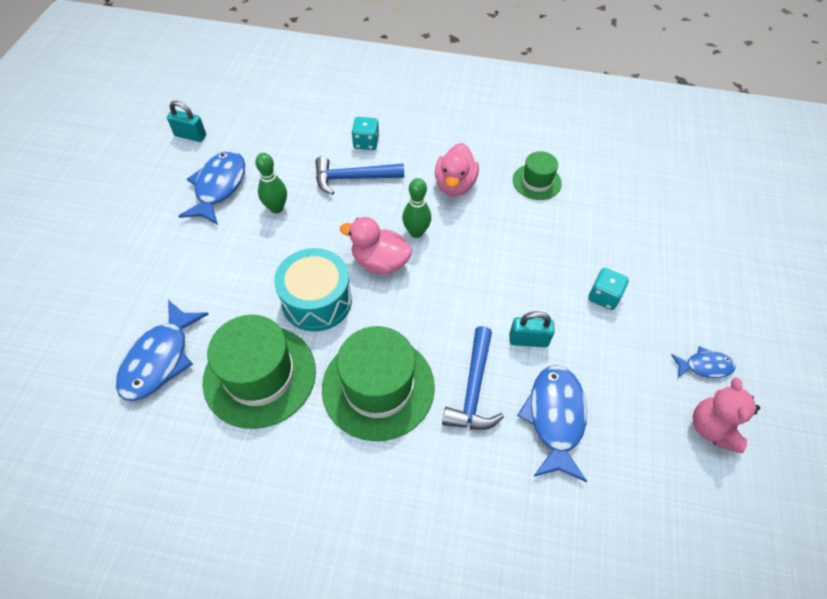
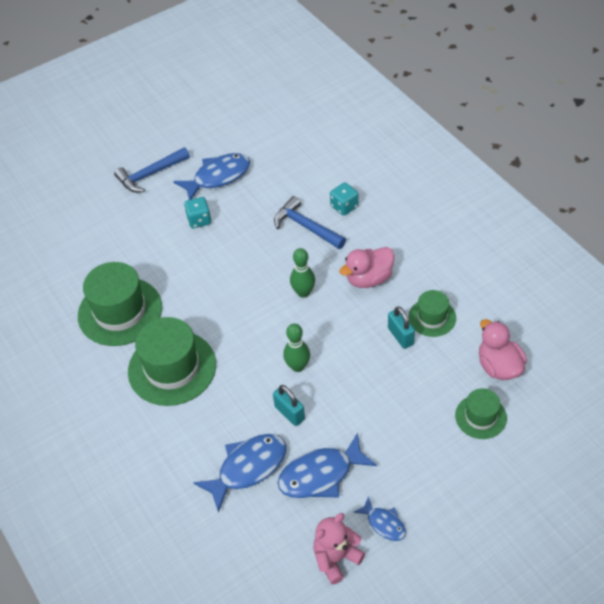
camera: 50 degrees right, 5 degrees down
blue fish [116,300,209,401] -> blue fish moved to [278,433,377,498]
turquoise padlock [167,101,206,142] -> turquoise padlock moved to [388,306,415,349]
green bowling pin [255,153,287,213] -> green bowling pin moved to [283,323,310,372]
turquoise drum [274,248,352,331] -> none
pink duck [340,217,412,275] -> pink duck moved to [479,319,527,380]
blue hammer [442,326,504,430] -> blue hammer moved to [114,147,190,192]
turquoise dice [588,268,629,310] -> turquoise dice moved to [184,197,211,229]
none -> green hat [455,388,507,439]

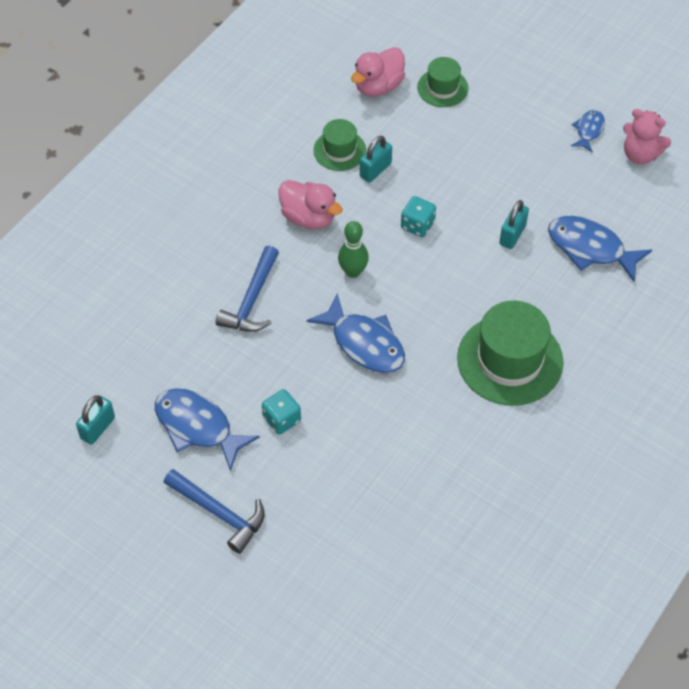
camera: 115 degrees left, 5 degrees up
green hat [78,262,162,346] -> none
blue fish [278,433,377,498] -> blue fish moved to [306,294,405,373]
green bowling pin [283,323,310,372] -> none
turquoise dice [330,182,359,216] -> turquoise dice moved to [401,196,436,237]
none -> turquoise padlock [76,395,115,445]

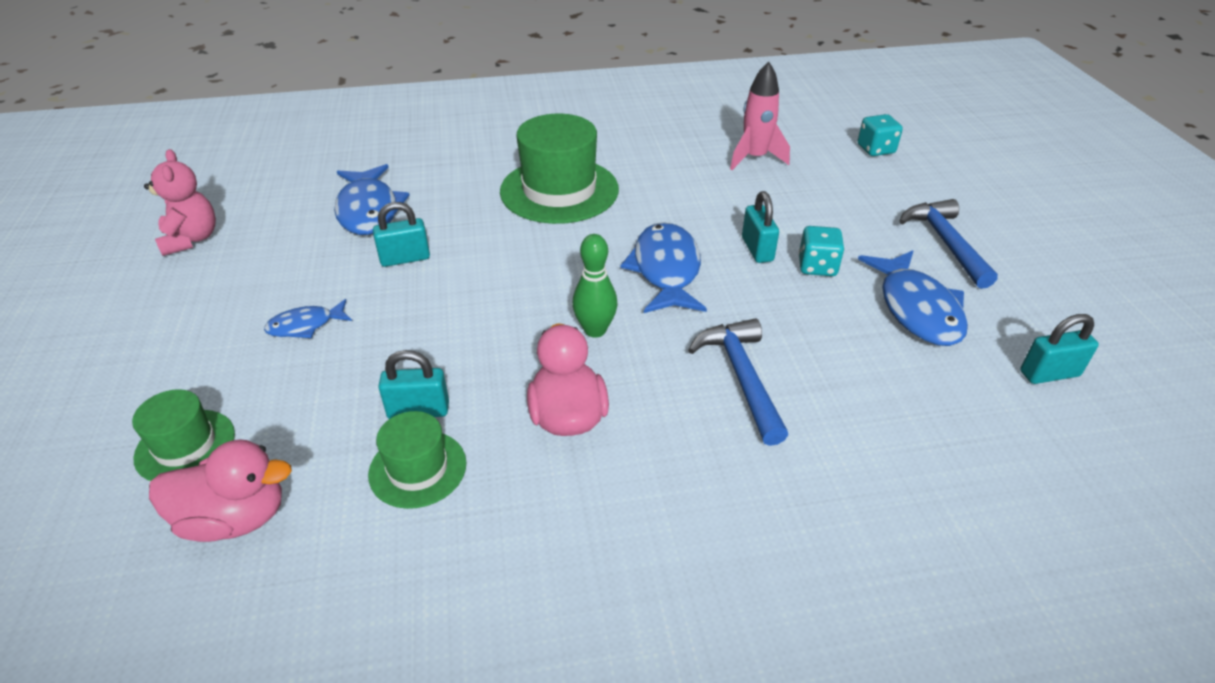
camera: 135 degrees left, 15 degrees down
blue hammer [216,246,279,332] -> blue hammer turned 75 degrees counterclockwise [688,318,788,446]
turquoise dice [401,196,436,237] -> turquoise dice moved to [858,114,903,156]
blue fish [571,110,605,153] -> blue fish moved to [264,299,352,338]
none -> pink rocket [730,61,790,170]
none -> turquoise padlock [742,191,779,263]

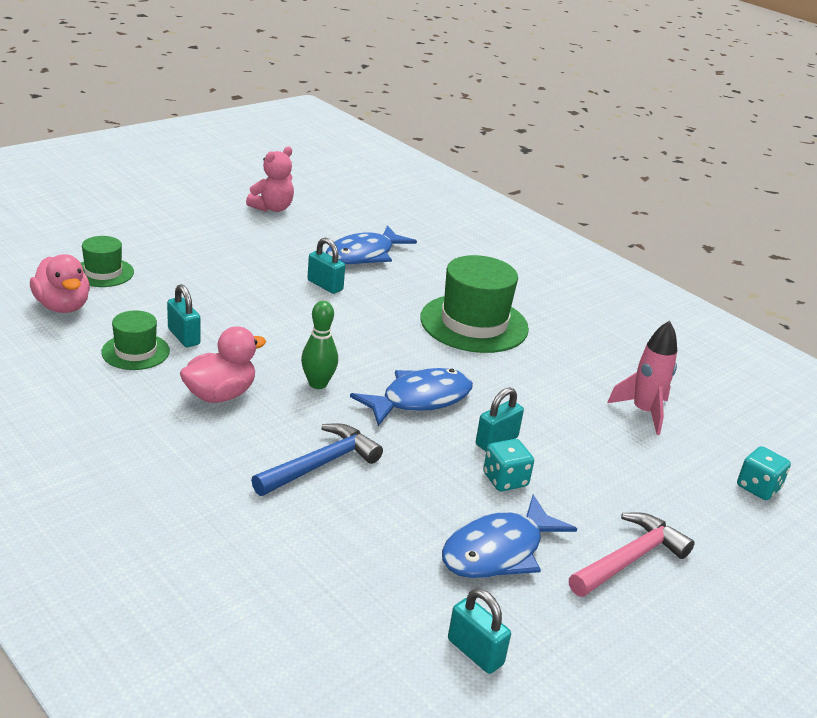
camera: 55 degrees right, 10 degrees down
blue fish [264,299,352,338] -> none
blue hammer [900,199,998,289] -> pink hammer [569,512,695,597]

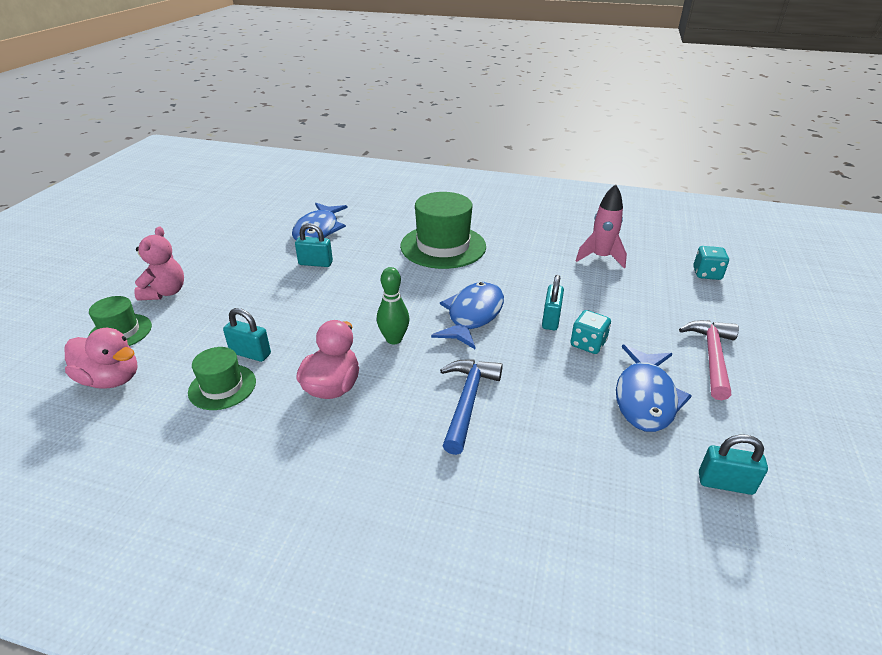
camera: 30 degrees left, 5 degrees up
pink teddy bear [246,147,294,212] -> pink teddy bear moved to [134,227,184,301]

